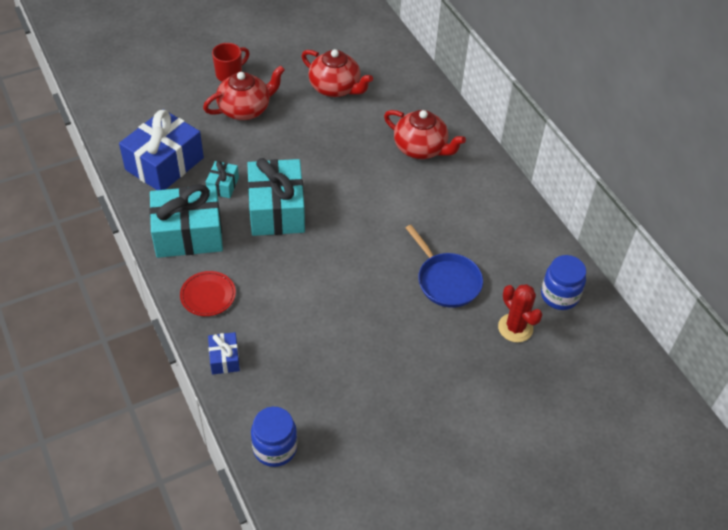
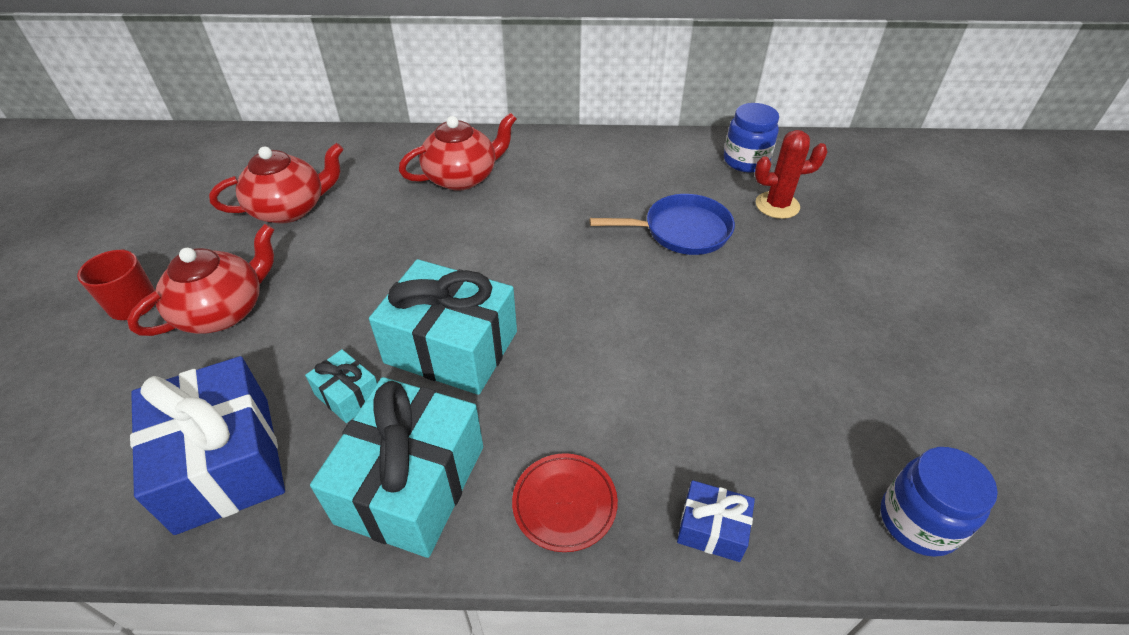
camera: 60 degrees left, 5 degrees down
red teapot [203,65,285,120] -> red teapot turned 45 degrees clockwise [127,224,275,336]

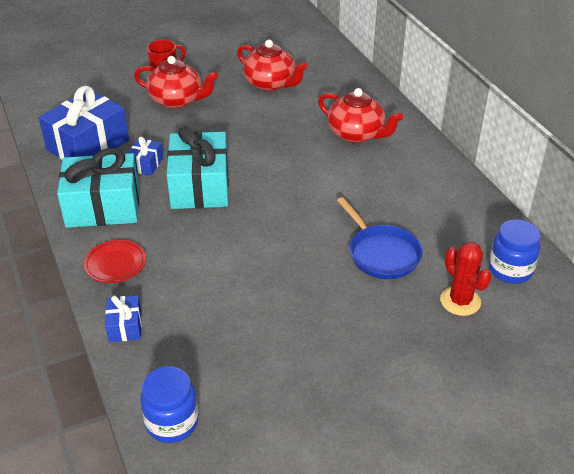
camera: 65 degrees right, 5 degrees down
turquoise gift [305,349,377,423] -> blue gift [128,137,163,175]

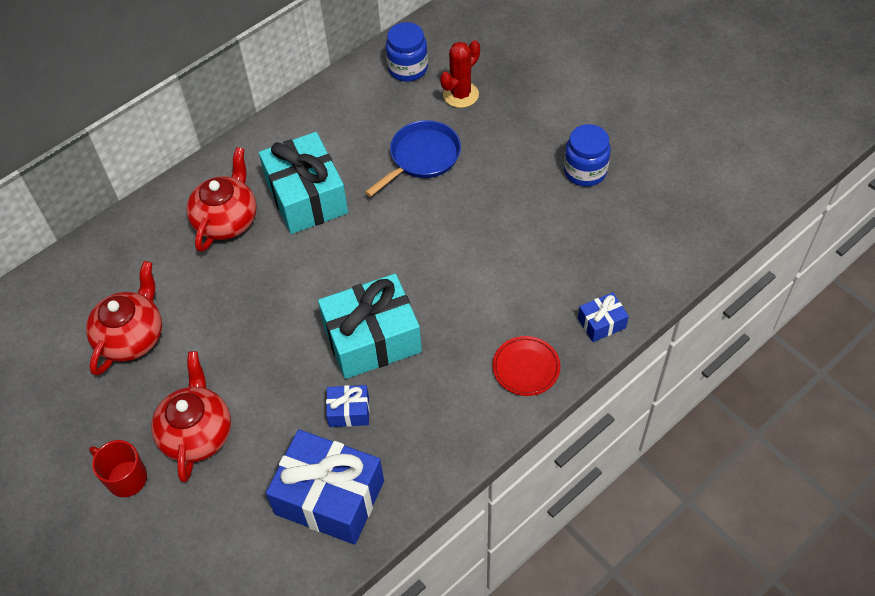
camera: 105 degrees left, 15 degrees up
turquoise gift [57,148,139,228] -> turquoise gift moved to [259,132,348,234]
blue jar [140,366,198,443] -> blue jar moved to [564,124,611,186]

